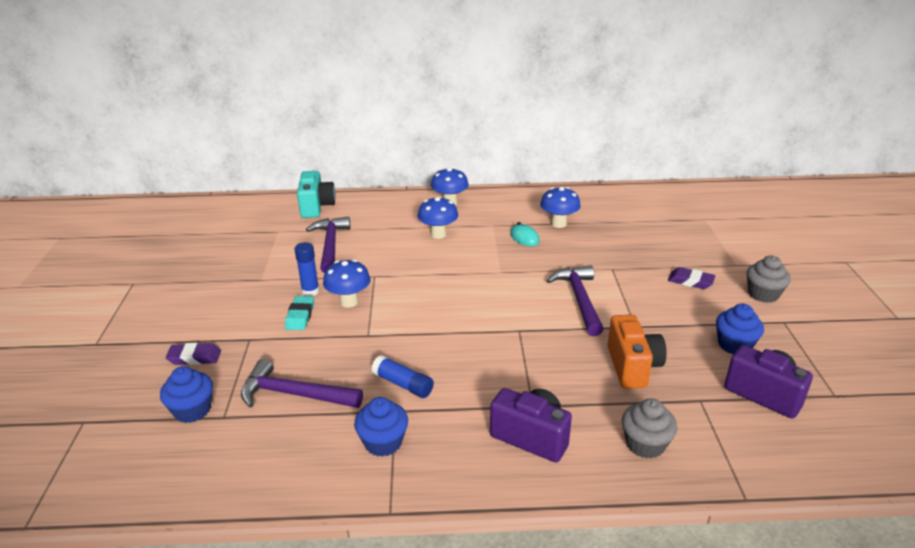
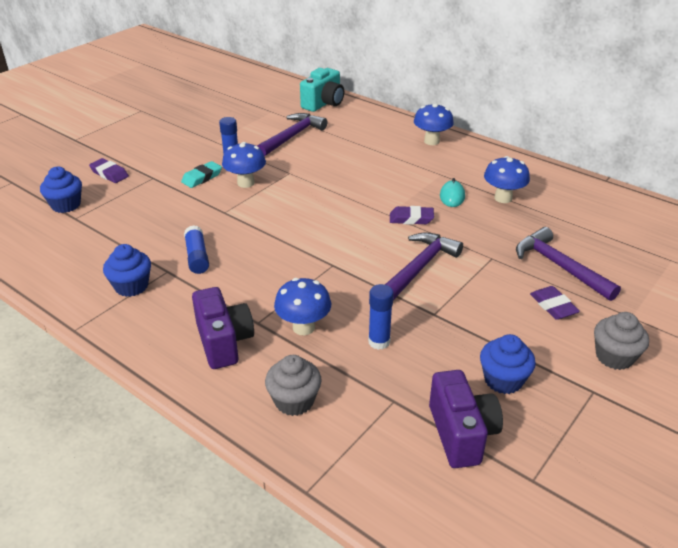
camera: 40 degrees right, 5 degrees up
purple hammer [241,359,363,408] -> purple hammer moved to [516,227,621,301]
blue mushroom [418,196,458,239] -> blue mushroom moved to [274,278,331,335]
orange camera [607,315,667,389] -> blue glue stick [368,284,394,350]
none -> purple eraser [390,206,434,225]

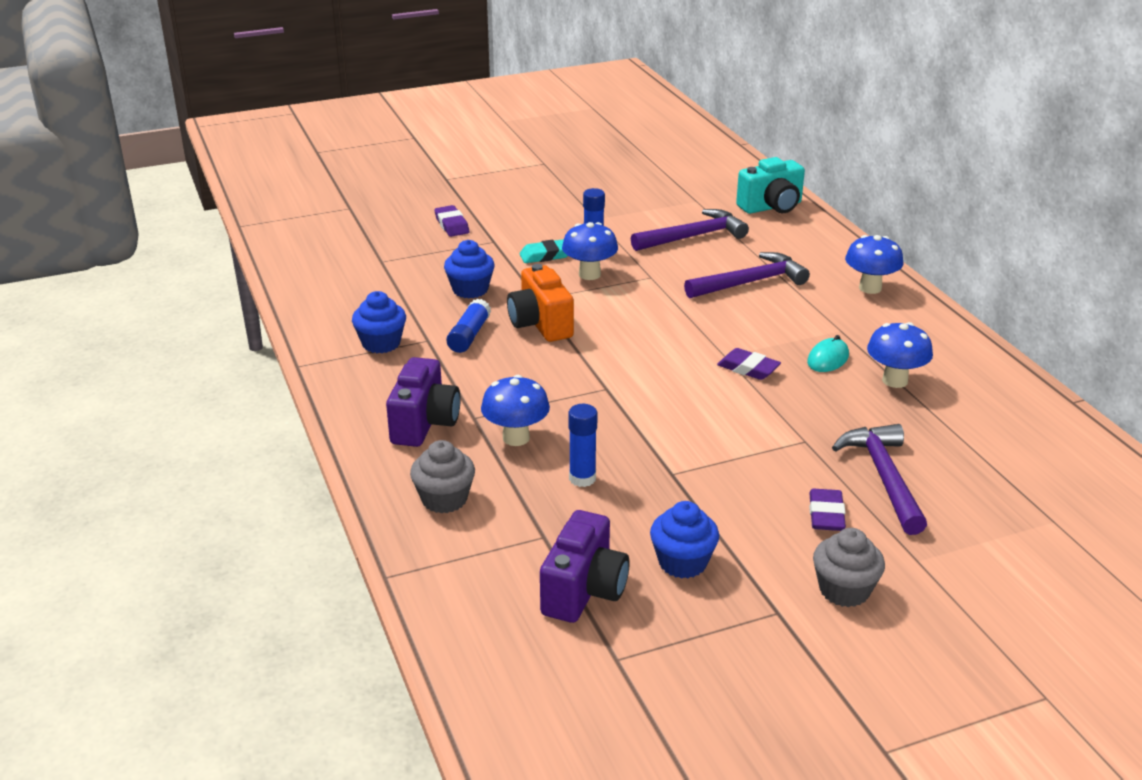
camera: 30 degrees right, 5 degrees down
blue cupcake [40,167,82,213] -> blue cupcake moved to [444,240,495,298]
purple hammer [385,232,463,300] -> purple hammer moved to [684,252,810,298]
none -> orange camera [507,264,574,342]

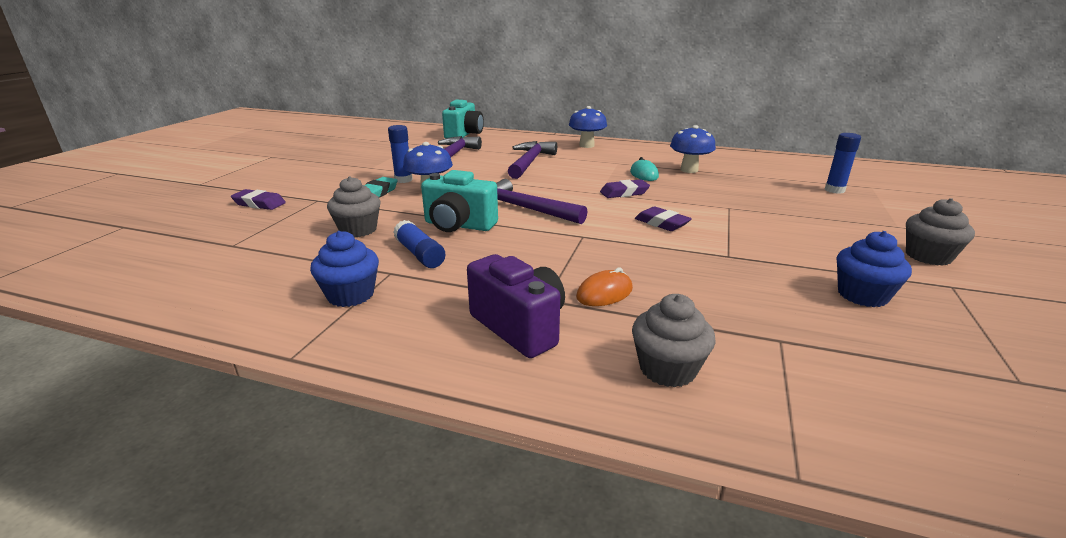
camera: 50 degrees left, 5 degrees down
blue cupcake [444,240,495,298] -> grey cupcake [327,176,381,238]
blue mushroom [481,375,550,446] -> orange mouse [576,267,633,306]
orange camera [507,264,574,342] -> turquoise camera [421,170,498,232]
purple camera [540,510,630,623] -> none
blue glue stick [569,404,597,487] -> blue glue stick moved to [825,133,861,194]
purple eraser [809,489,846,531] -> purple eraser moved to [635,206,692,231]
purple hammer [832,424,927,535] -> purple hammer moved to [496,179,587,224]

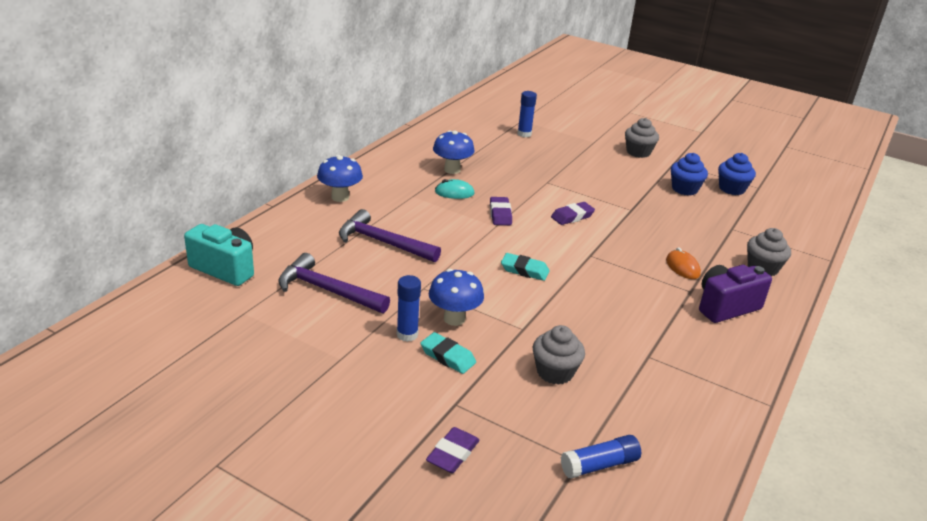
camera: 80 degrees left, 5 degrees up
blue cupcake [310,231,379,307] -> blue cupcake moved to [718,153,756,195]
blue glue stick [393,220,445,268] -> blue glue stick moved to [561,435,641,479]
turquoise camera [421,170,498,232] -> none
purple hammer [496,179,587,224] -> turquoise eraser [501,253,550,281]

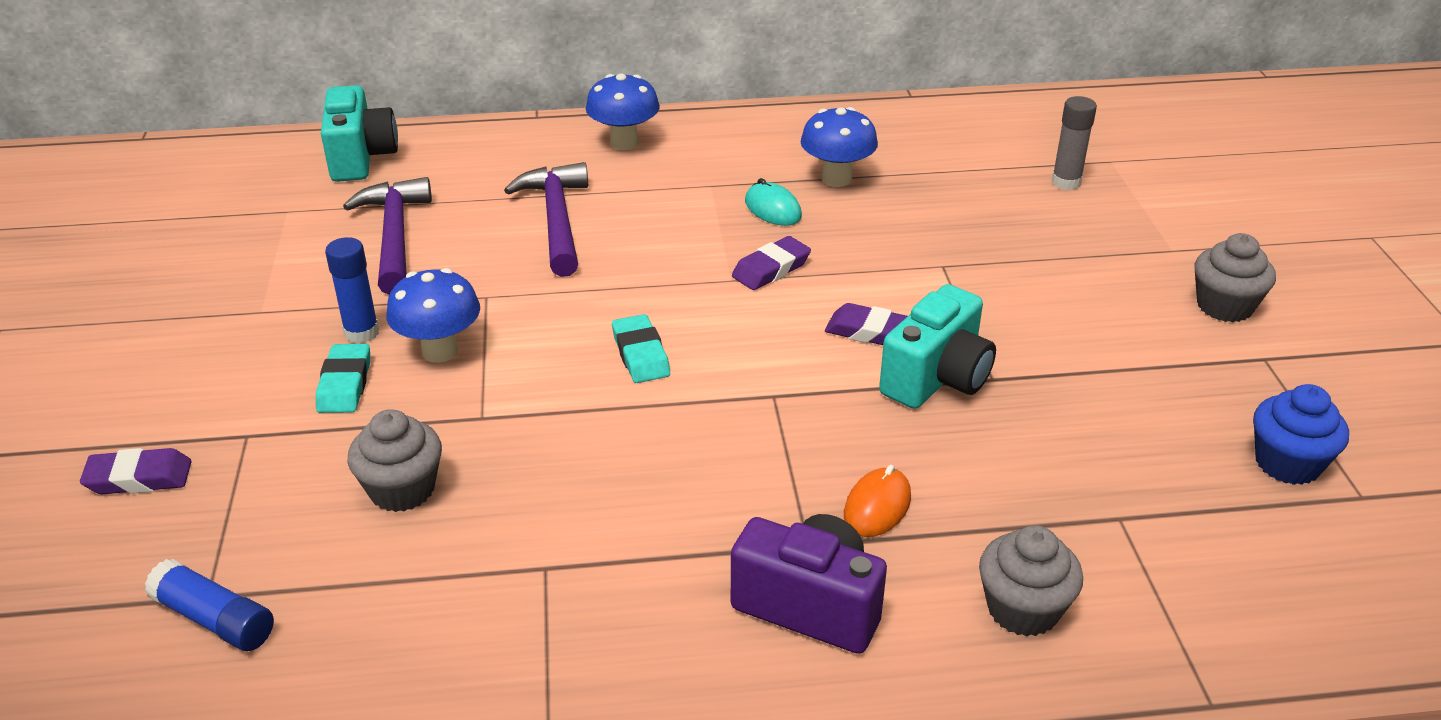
camera: 55 degrees right, 5 degrees up
blue glue stick [517,91,537,137] -> grey glue stick [1051,96,1097,190]
blue cupcake [671,153,708,195] -> none
none -> turquoise camera [879,284,996,409]

